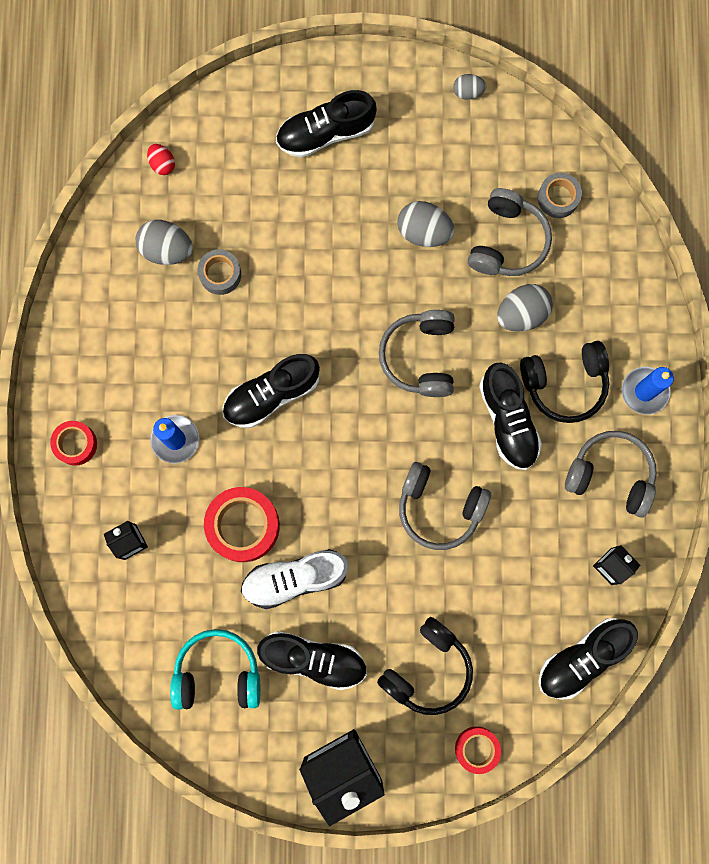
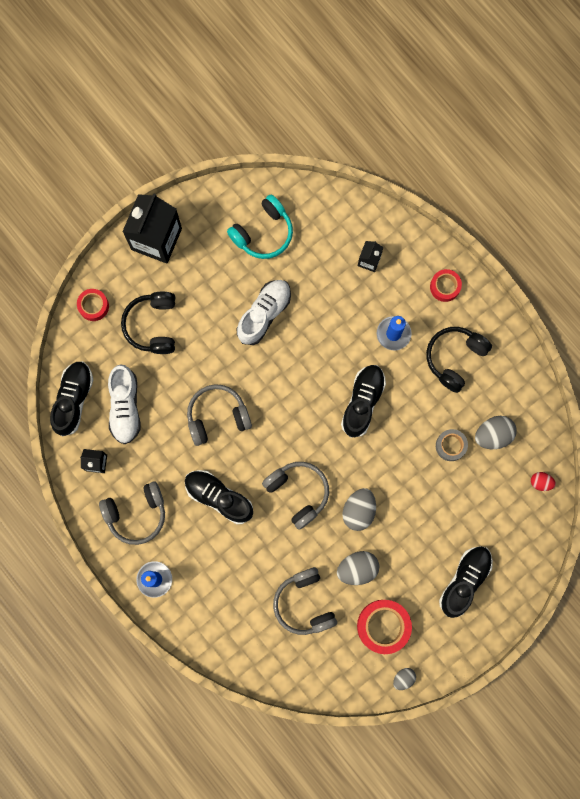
camera: 140 degrees right, 0 degrees up
red tape [204,487,280,562] -> red tape moved to [357,600,412,654]
black shoe [257,631,367,690] -> none
grey egg [497,284,553,332] -> grey egg moved to [342,488,376,531]
black headphones [520,341,609,423] -> black headphones moved to [426,327,492,393]
grey tape [538,173,582,218] -> none
none -> white shoe [108,364,141,445]

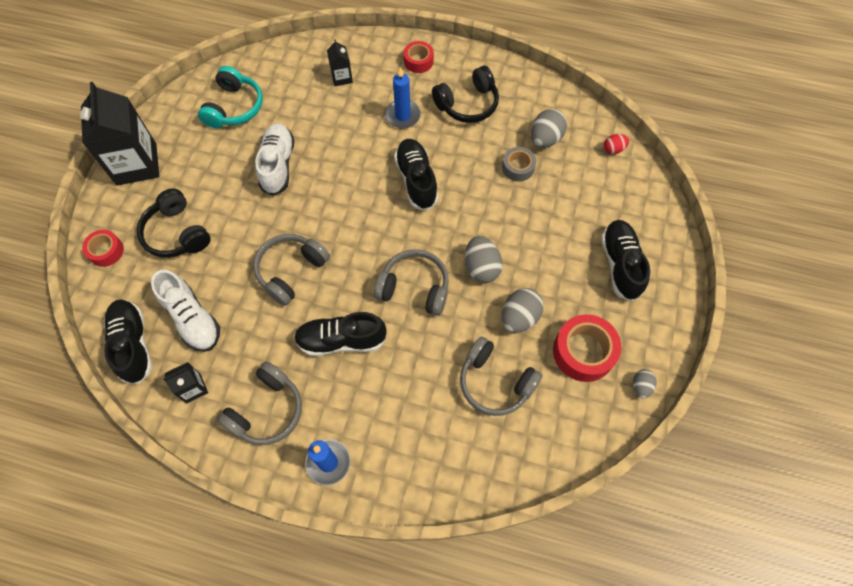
camera: 35 degrees left, 15 degrees down
black headphones [426,327,492,393] -> black headphones turned 120 degrees counterclockwise [432,66,499,123]

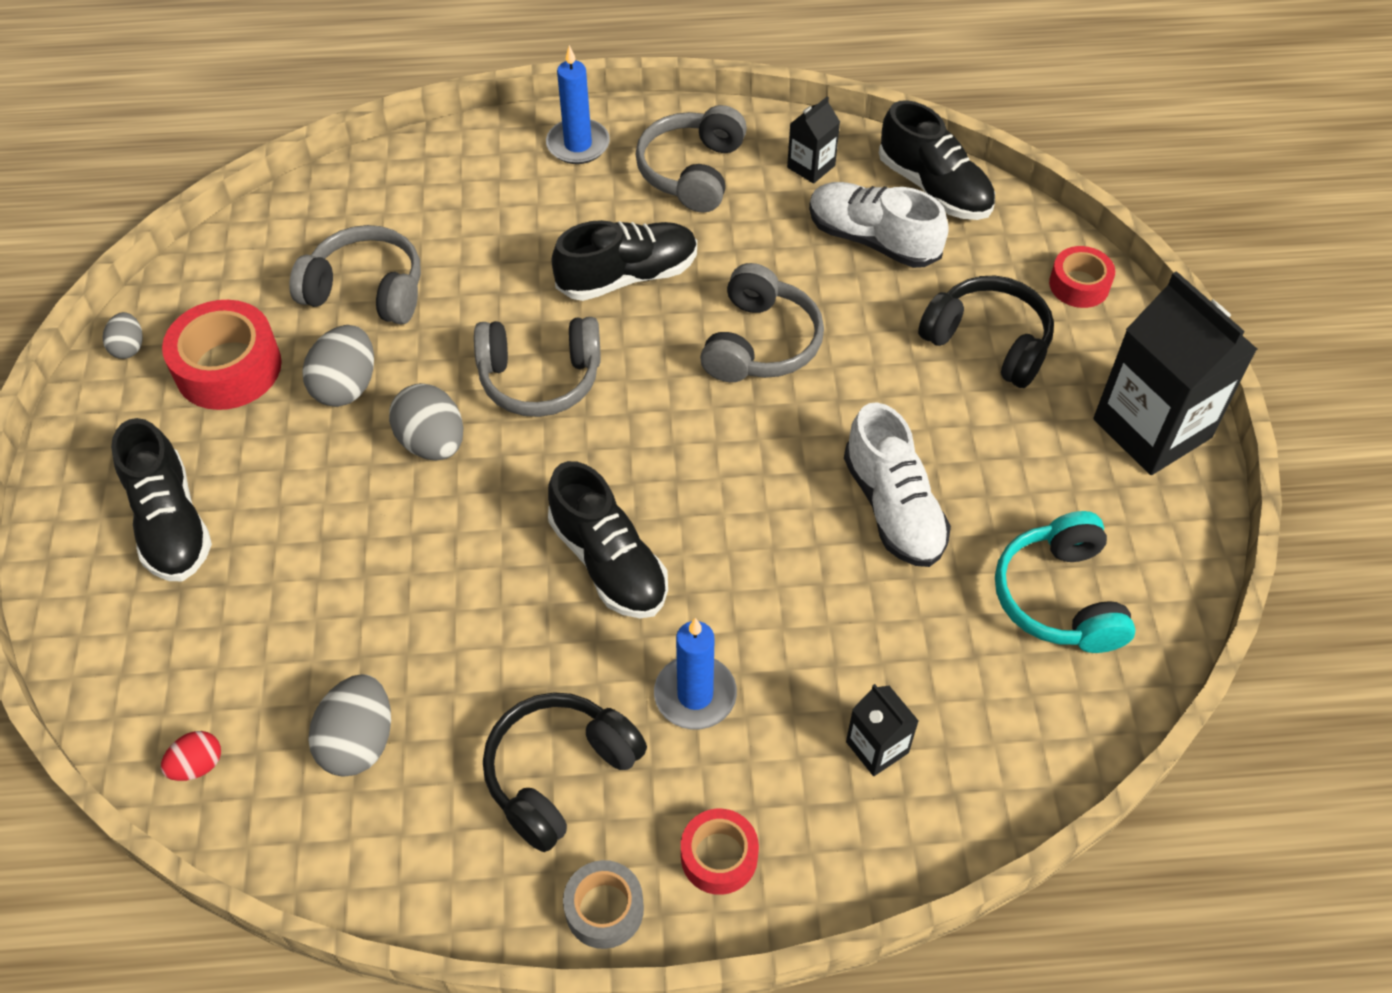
camera: 160 degrees right, 10 degrees down
grey tape [502,147,536,182] -> grey tape moved to [563,860,644,949]

